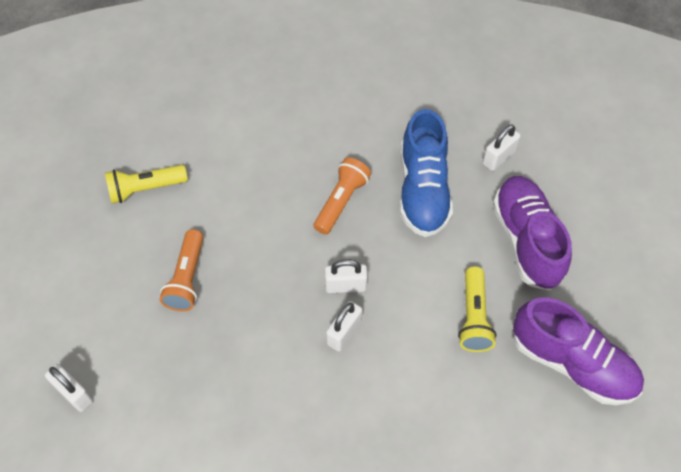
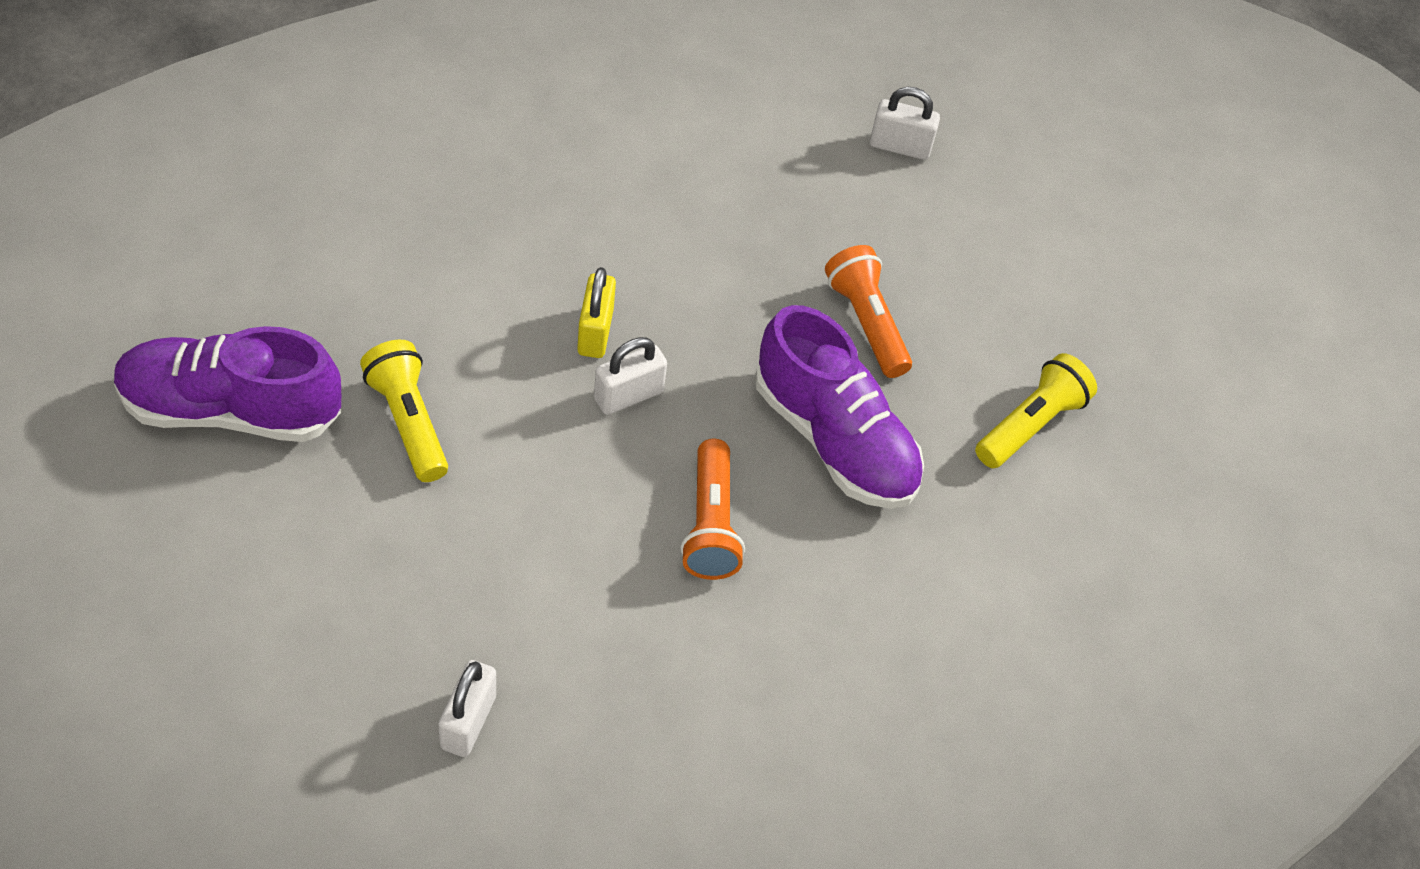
camera: 145 degrees right, 5 degrees down
white padlock [326,301,362,352] -> yellow padlock [577,267,616,358]
blue shoe [400,109,453,237] -> none
purple shoe [493,176,572,291] -> purple shoe moved to [755,305,924,509]

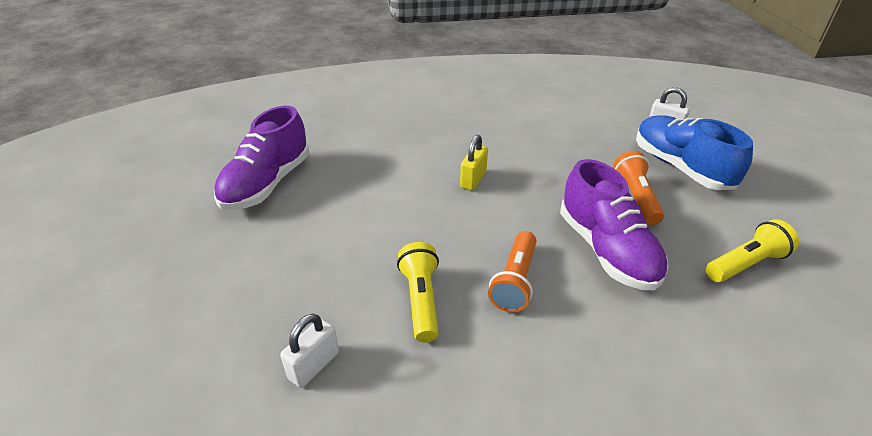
camera: 25 degrees right, 15 degrees down
purple shoe [114,326,341,442] -> purple shoe turned 90 degrees counterclockwise [214,106,309,210]
yellow flashlight [360,340,448,482] -> yellow flashlight moved to [397,242,439,343]
white padlock [594,337,667,415] -> none
none -> blue shoe [636,115,753,190]

